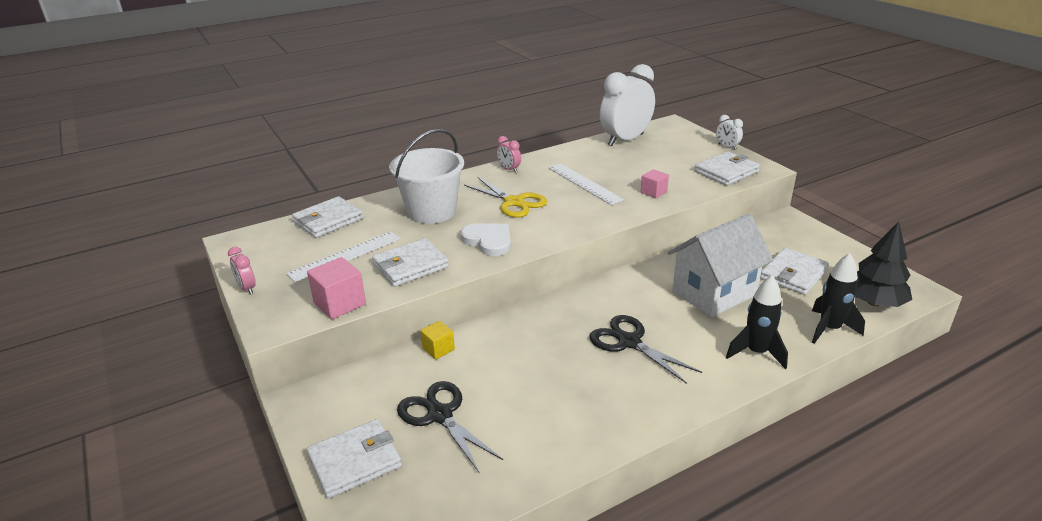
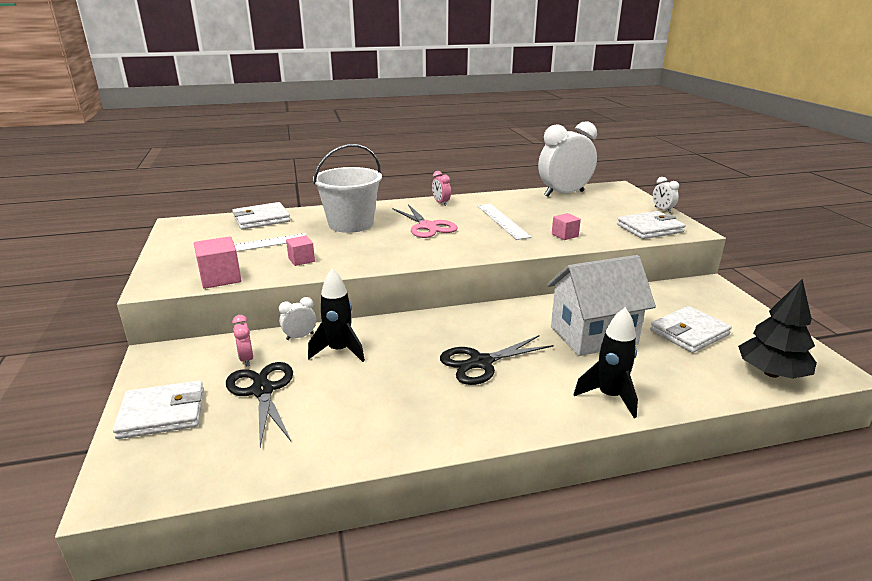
camera: 15 degrees right, 5 degrees down
pink clock [228,247,256,294] -> pink clock moved to [232,315,253,367]
white wallet [372,238,449,287] -> pink cube [286,236,315,266]
yellow cube [420,321,455,360] -> white clock [279,297,316,340]
white heart [461,223,511,256] -> none
yellow scissors [464,177,547,218] -> pink scissors [392,205,458,238]
black scissors [589,315,702,384] -> black scissors turned 90 degrees counterclockwise [440,335,554,385]
black rocket [812,253,865,344] -> black rocket moved to [308,269,365,362]

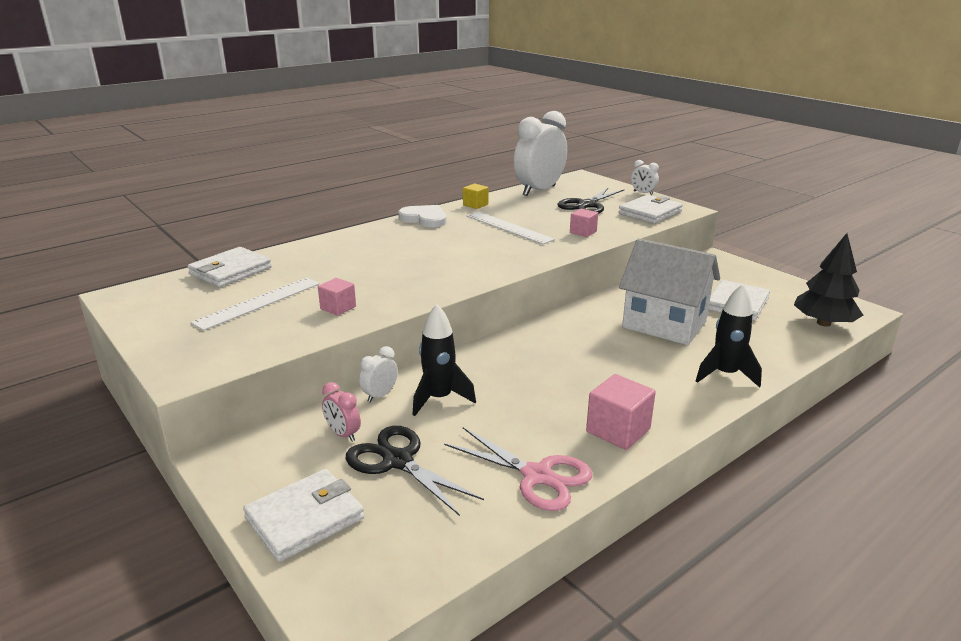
camera: 25 degrees left, 0 degrees up
pink cube [194,236,241,289] -> pink cube moved to [586,374,656,450]
white bucket [313,144,382,233] -> none
pink scissors [392,205,458,238] -> pink scissors moved to [444,427,592,511]
pink clock [432,171,451,206] -> white heart [398,205,447,228]
black scissors [440,335,554,385] -> black scissors moved to [557,187,624,214]
white house [547,255,656,356] -> white house turned 75 degrees clockwise [619,239,720,345]
none -> yellow cube [463,184,488,209]

